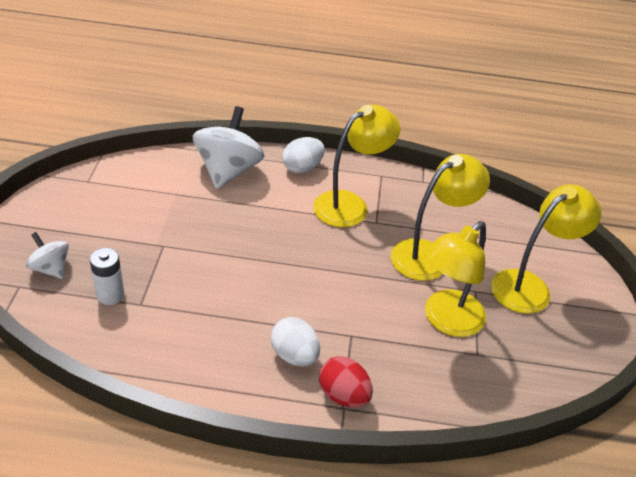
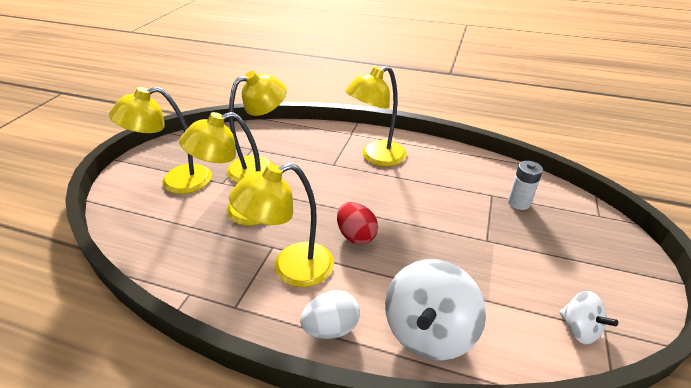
camera: 165 degrees left, 5 degrees down
white spinning top [26,232,69,279] -> white spinning top moved to [559,291,618,344]
white egg [271,317,320,366] -> yellow lamp [345,66,407,166]
red egg [319,356,373,408] -> red egg moved to [337,202,378,245]

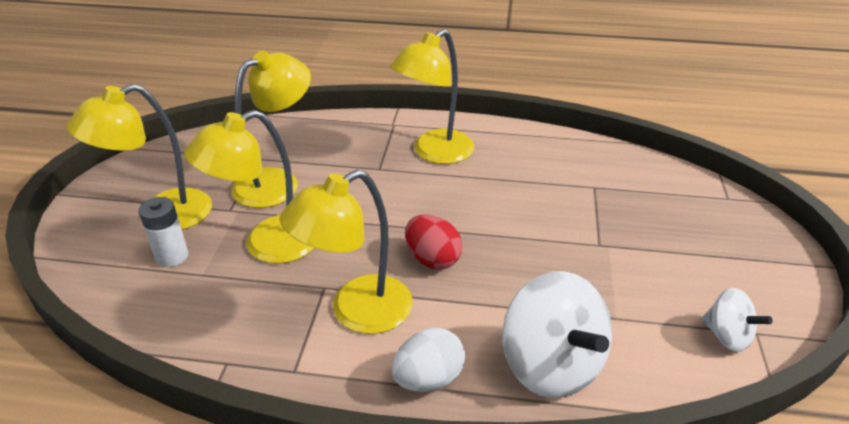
camera: 10 degrees left, 0 degrees up
white spinning top [385,259,486,361] -> white spinning top turned 45 degrees counterclockwise [502,271,612,398]
white battery [508,161,543,210] -> white battery moved to [139,197,188,267]

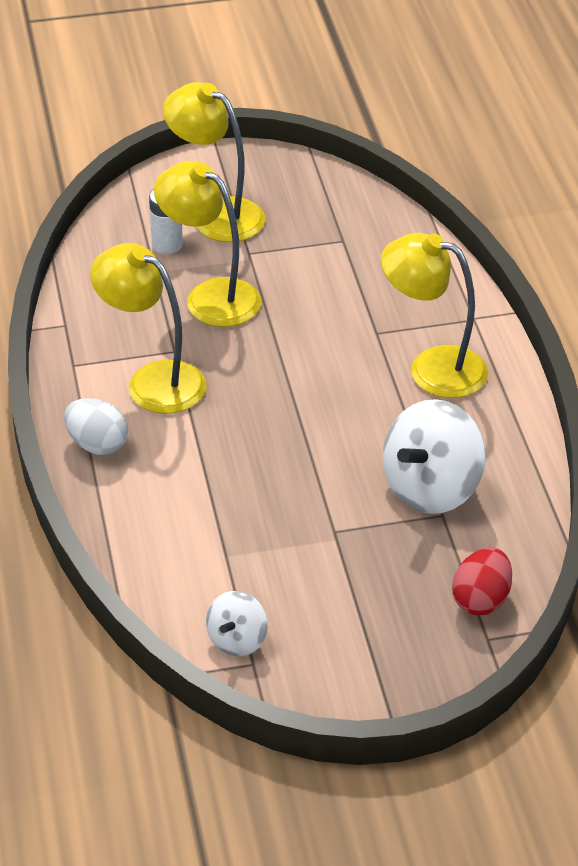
camera: 70 degrees right, 5 degrees up
yellow lamp [232,50,311,208] -> none
red egg [405,215,462,270] -> red egg moved to [452,548,512,616]
white spinning top [502,271,612,398] -> white spinning top moved to [383,399,486,514]

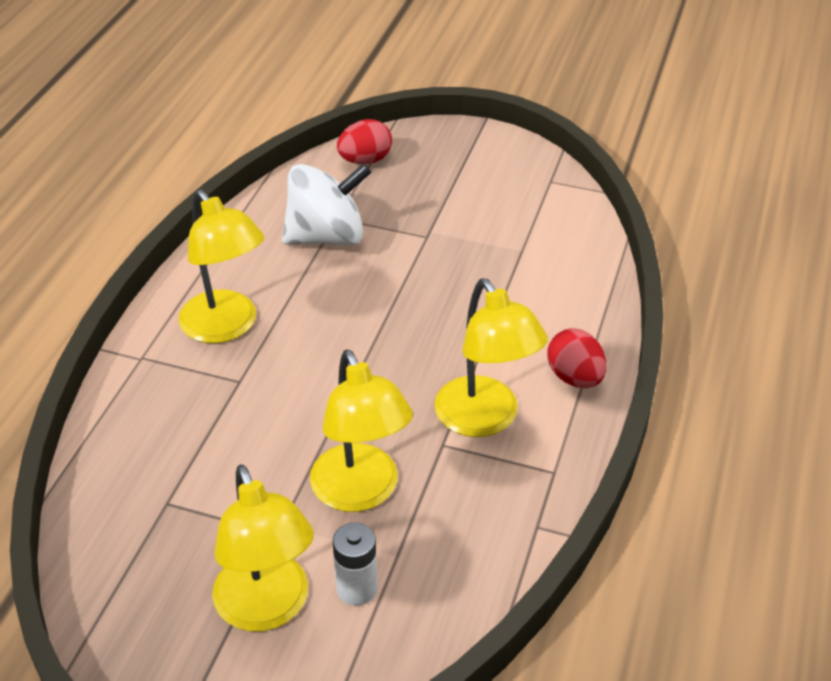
camera: 150 degrees left, 0 degrees up
white egg [64,398,128,455] -> red egg [547,328,606,388]
white spinning top [206,591,268,656] -> none

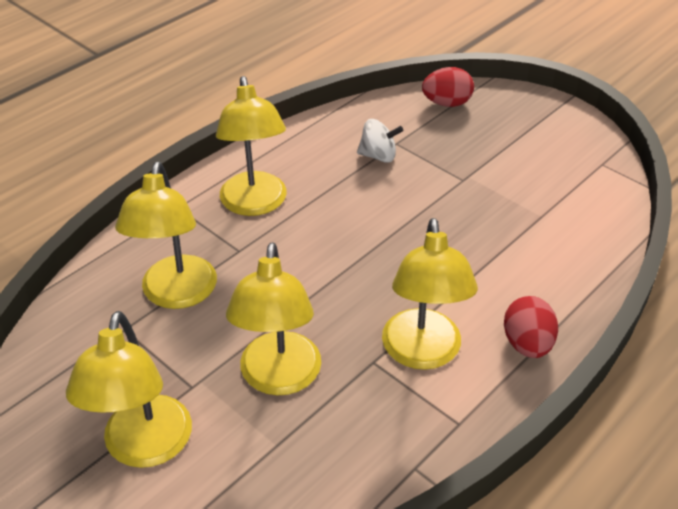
camera: 25 degrees right, 0 degrees up
white spinning top [282,163,372,246] -> white spinning top [357,119,403,163], size x0.54
white battery [333,523,378,606] -> none
none -> yellow lamp [115,162,217,309]

